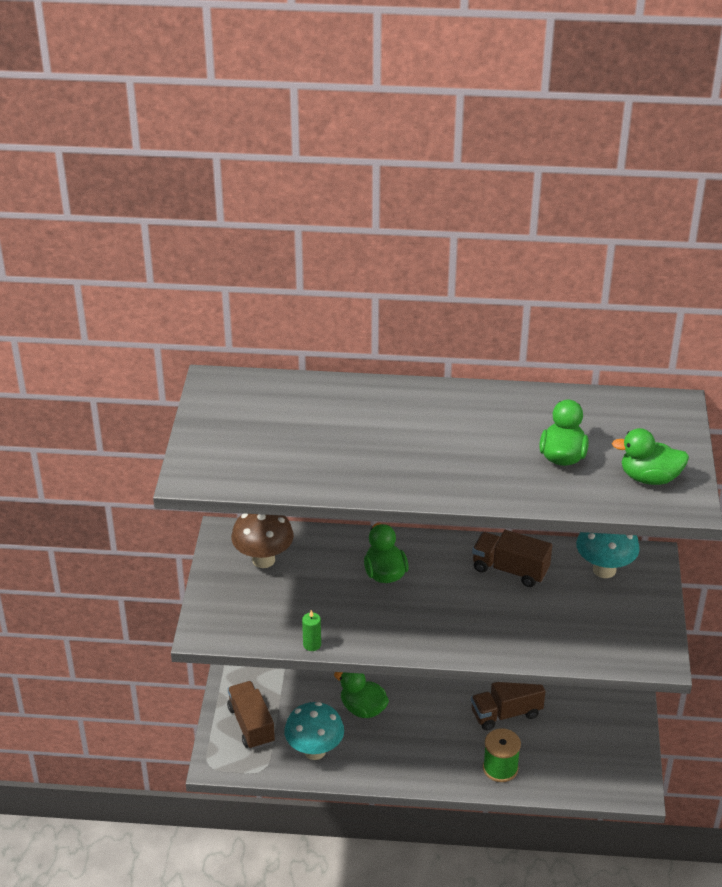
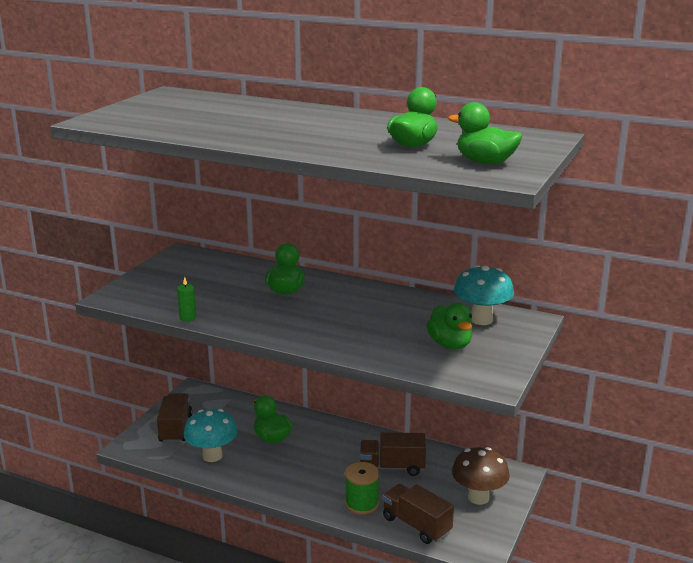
camera: 20 degrees right, 15 degrees down
brown mushroom [231,513,294,568] -> brown mushroom moved to [452,447,510,505]
brown truck [472,530,552,587] -> brown truck moved to [383,484,454,544]
none -> green duck [426,303,473,349]

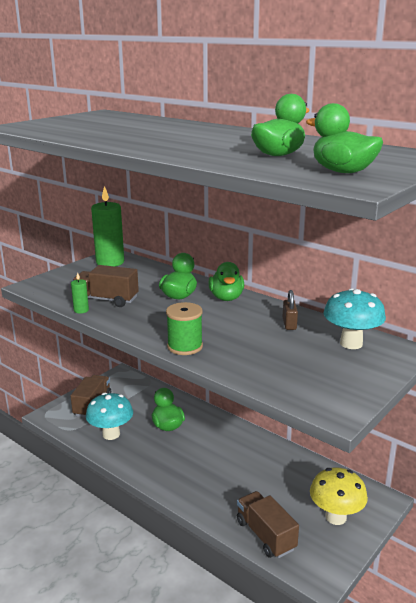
camera: 15 degrees right, 0 degrees up
green spool [345,462,379,515] -> green spool moved to [166,302,203,355]
brown truck [360,432,426,476] -> brown truck moved to [72,265,139,307]
green duck [426,303,473,349] -> green duck moved to [209,262,244,301]
brown mushroom [452,447,510,505] -> yellow mushroom [310,467,368,525]
none -> green candle [91,186,124,266]
none -> brown padlock [283,290,298,330]

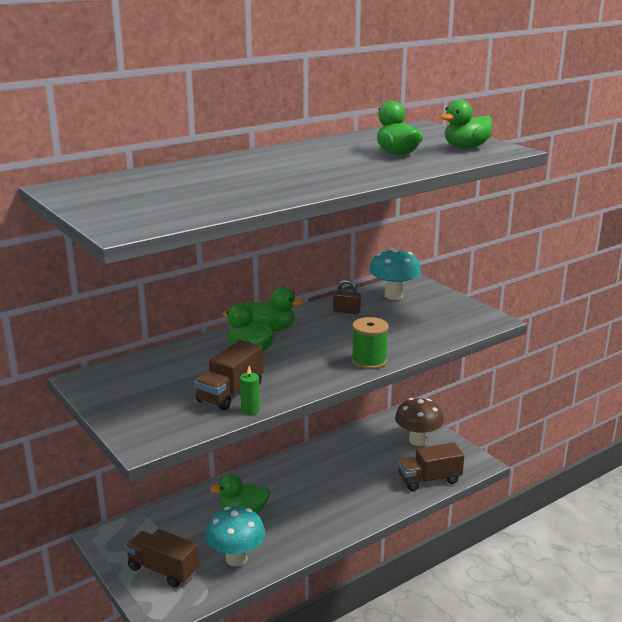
camera: 75 degrees left, 0 degrees up
green candle [91,186,124,266] -> none
yellow mushroom [310,467,368,525] -> brown mushroom [395,398,444,446]

